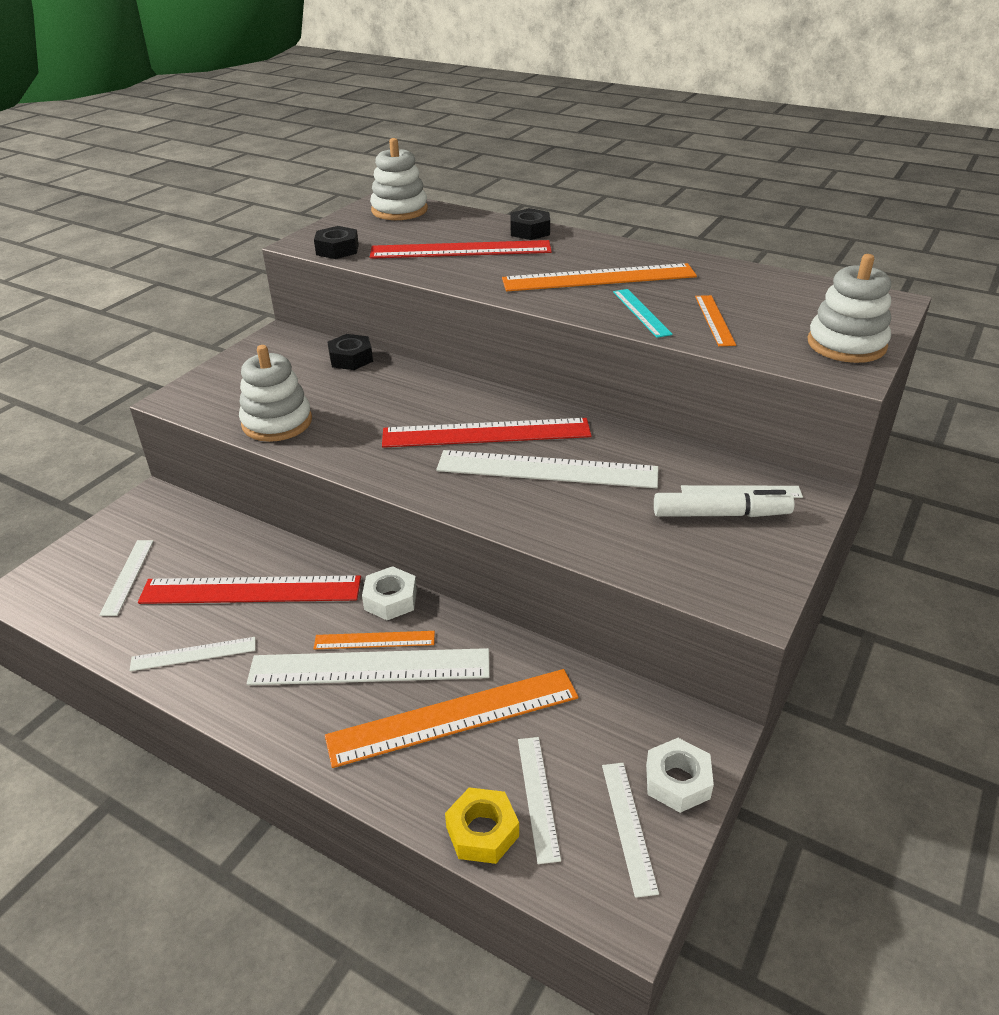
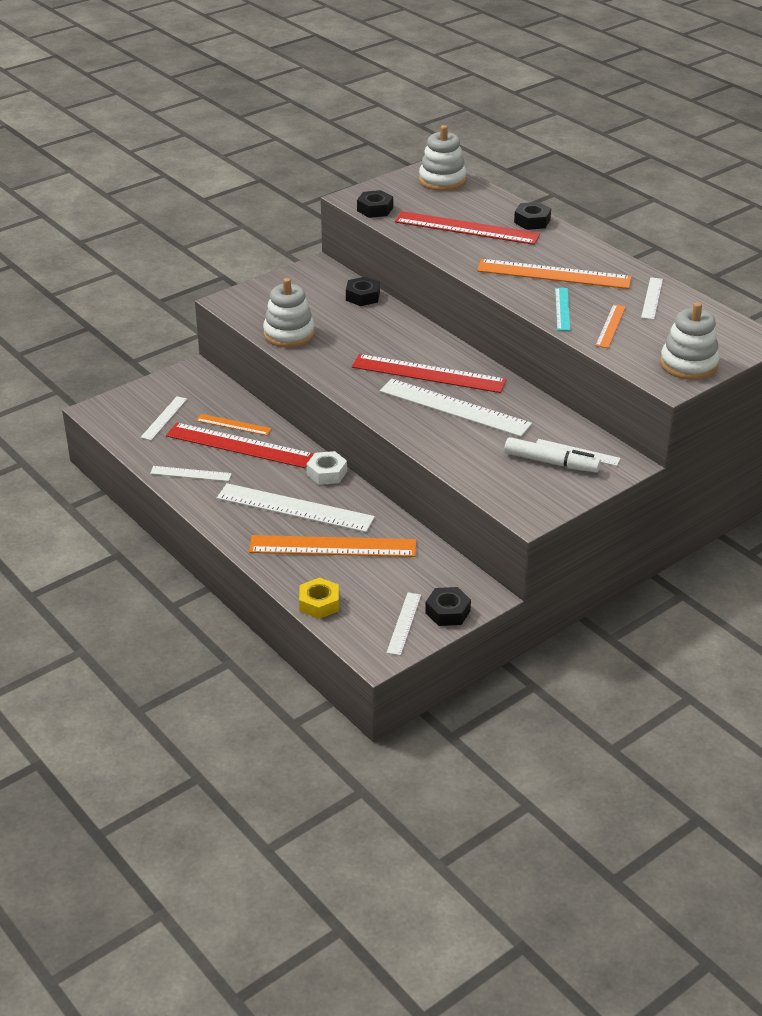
camera: 20 degrees right, 0 degrees up
orange ruler [313,631,435,649] -> orange ruler moved to [196,414,272,435]
white ruler [518,737,561,864] -> white ruler moved to [641,277,663,320]
white nut [646,738,714,813] -> black nut [425,587,471,626]

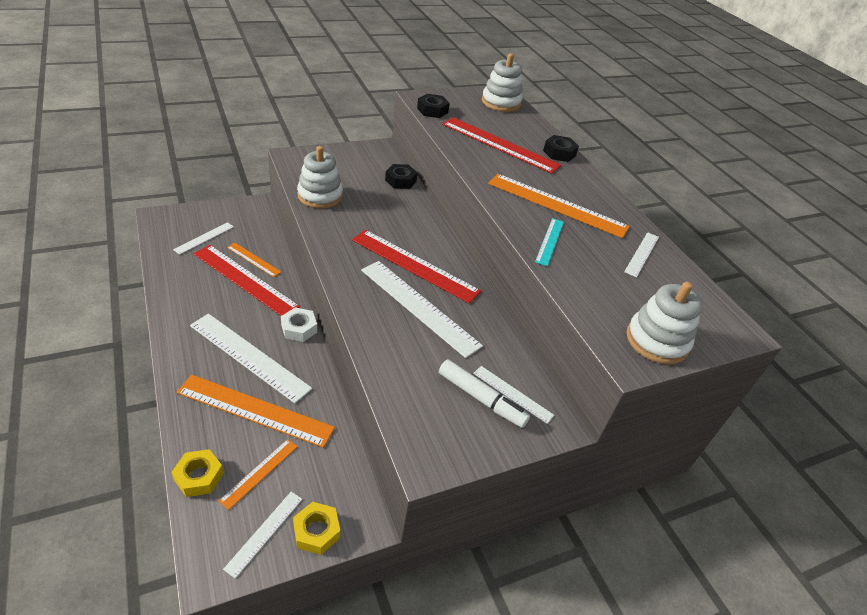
camera: 10 degrees right, 5 degrees up
white ruler [150,466,232,481] -> none
black nut [425,587,471,626] -> yellow nut [293,502,340,555]
orange ruler [595,304,626,348] -> orange ruler moved to [219,439,298,510]

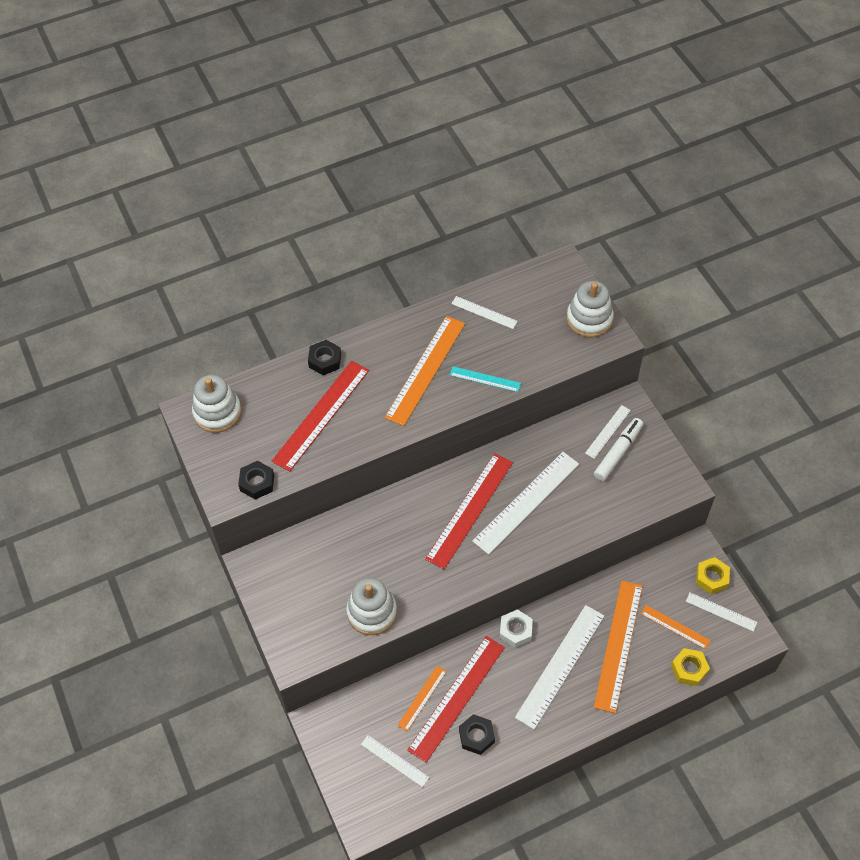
camera: 85 degrees left, 15 degrees up
black nut [385,164,418,189] -> black nut moved to [459,714,495,755]

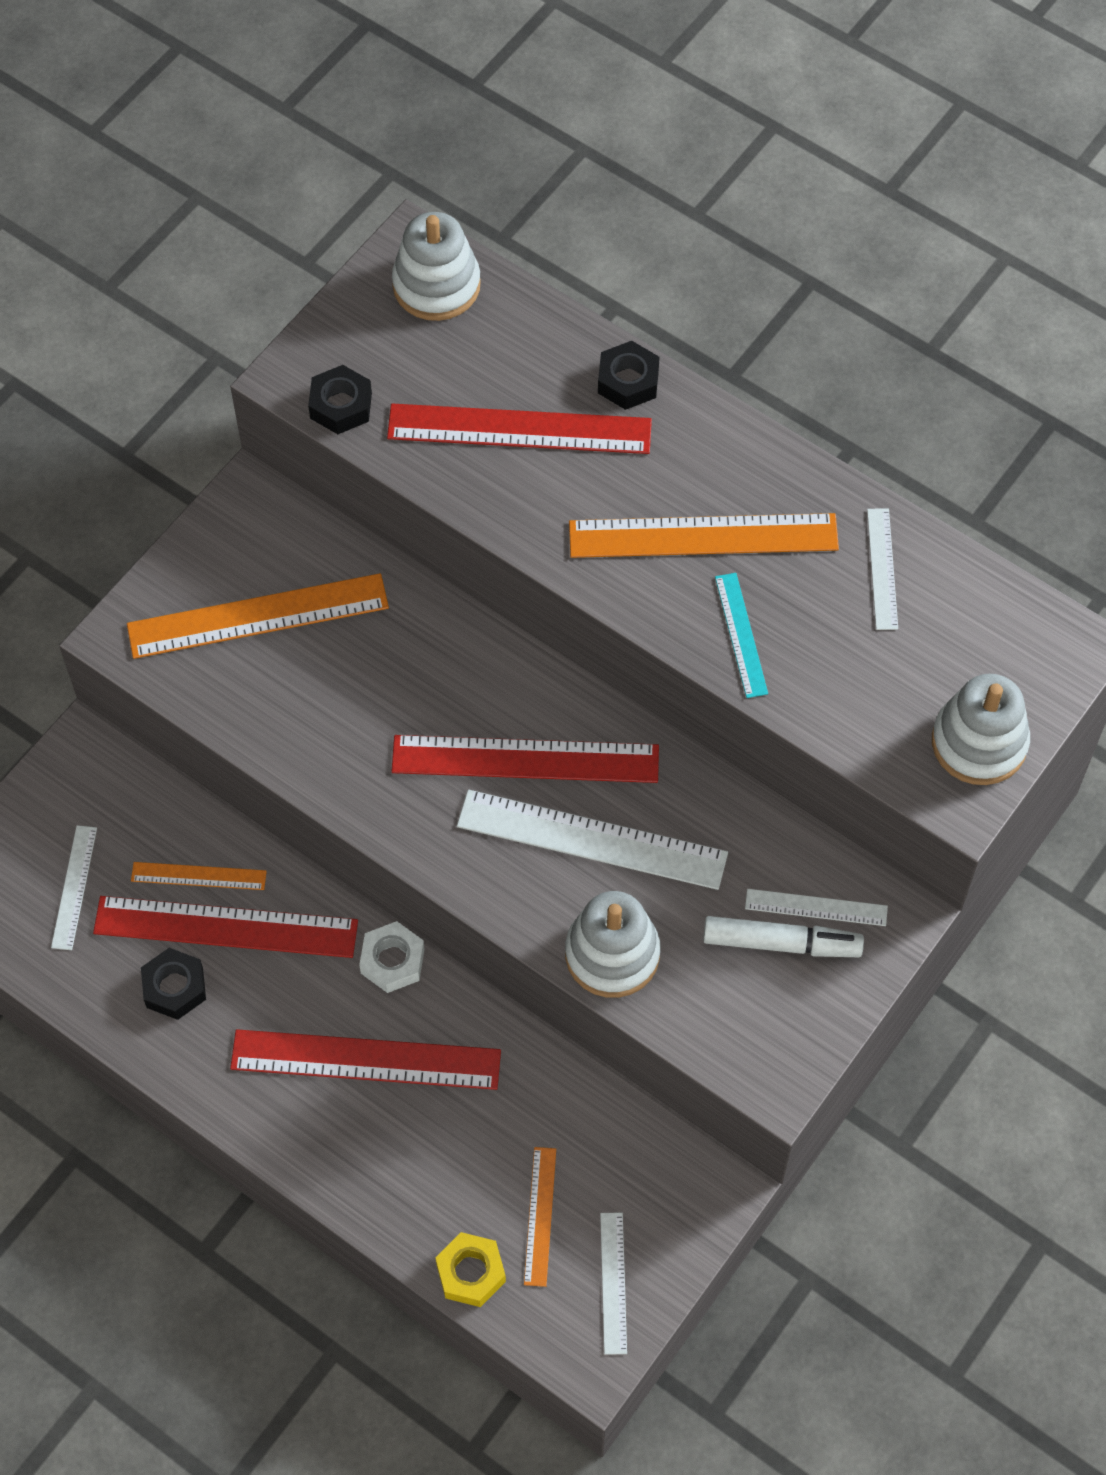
camera: 60 degrees right, 5 degrees up
white stacking toy [346,578,397,635] -> white stacking toy moved to [565,891,661,998]
white ruler [515,605,604,729] -> red ruler [230,1029,501,1090]
orange ruler [594,581,643,714] -> orange ruler moved to [127,573,389,659]
yellow nut [696,557,730,594] -> none

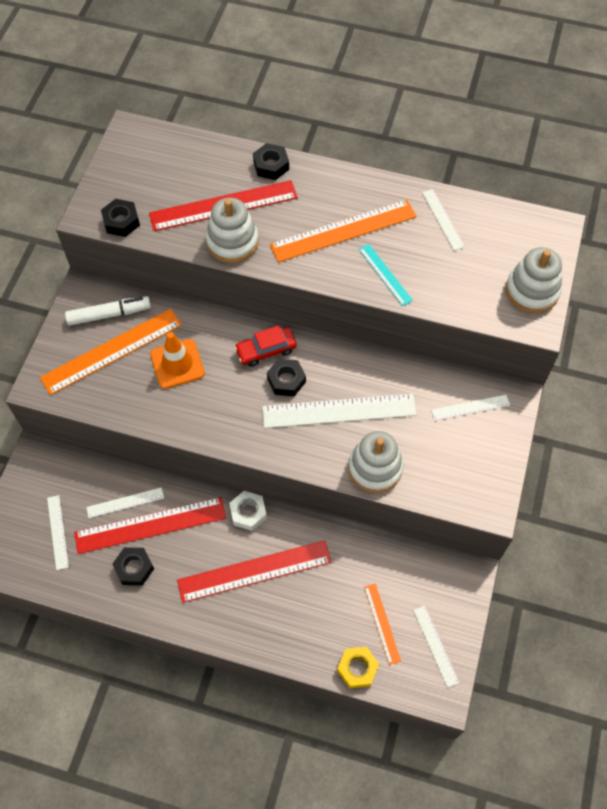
camera: 20 degrees left, 0 degrees up
orange ruler [131,862,267,890] -> white ruler [86,487,164,518]
red ruler [391,735,659,783] -> black nut [267,359,306,396]
white stacking toy [392,212,481,321] -> white stacking toy moved to [206,198,258,263]
white marker [703,916,864,957] -> white marker moved to [65,296,151,326]
none -> orange traffic cone [150,332,205,389]
none -> red car [234,325,297,367]

